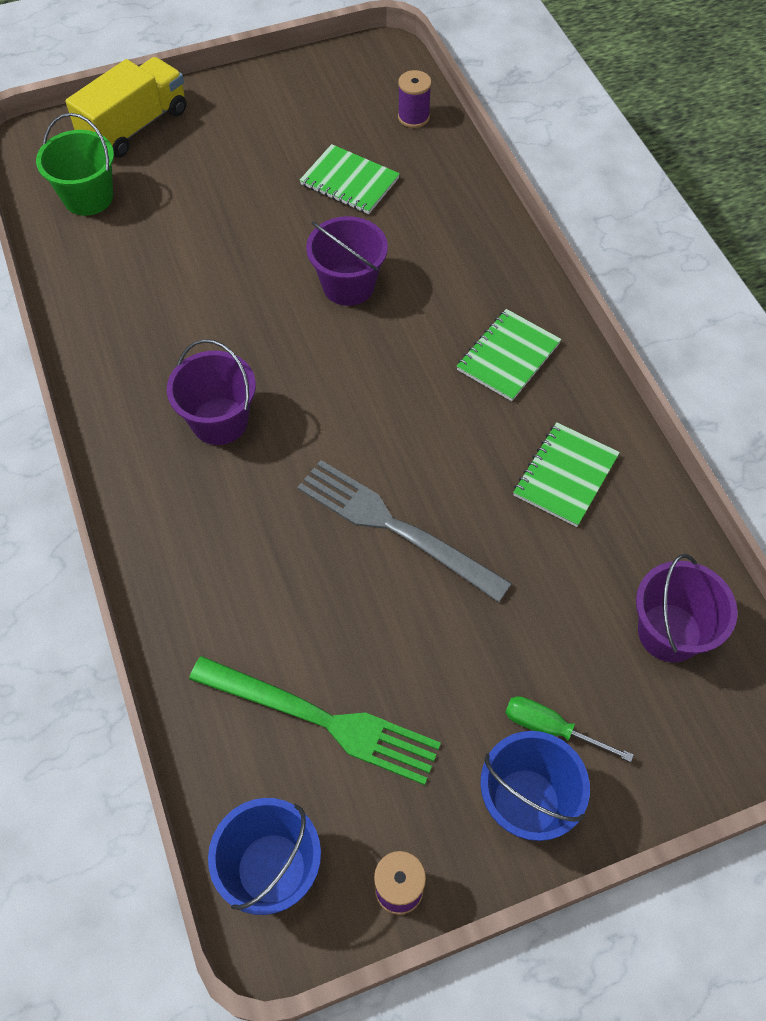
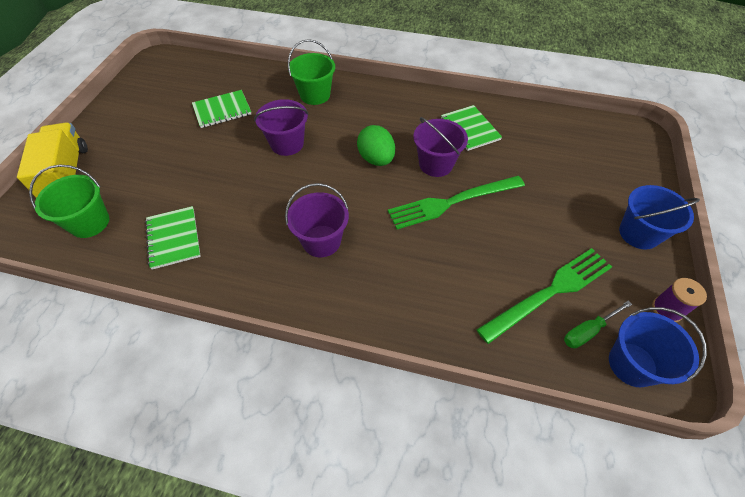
camera: 55 degrees left, 5 degrees down
grey fork [297,460,512,602] -> green fork [388,176,525,229]
purple spool [398,70,431,128] -> none
green notebook [457,309,562,401] -> green notebook moved to [145,206,201,270]
green screwdriver [505,696,634,762] -> green screwdriver moved to [564,300,632,348]
purple bucket [636,554,738,662] -> purple bucket moved to [413,117,468,177]
none -> green bucket [288,39,335,105]
none -> green egg [357,125,395,166]

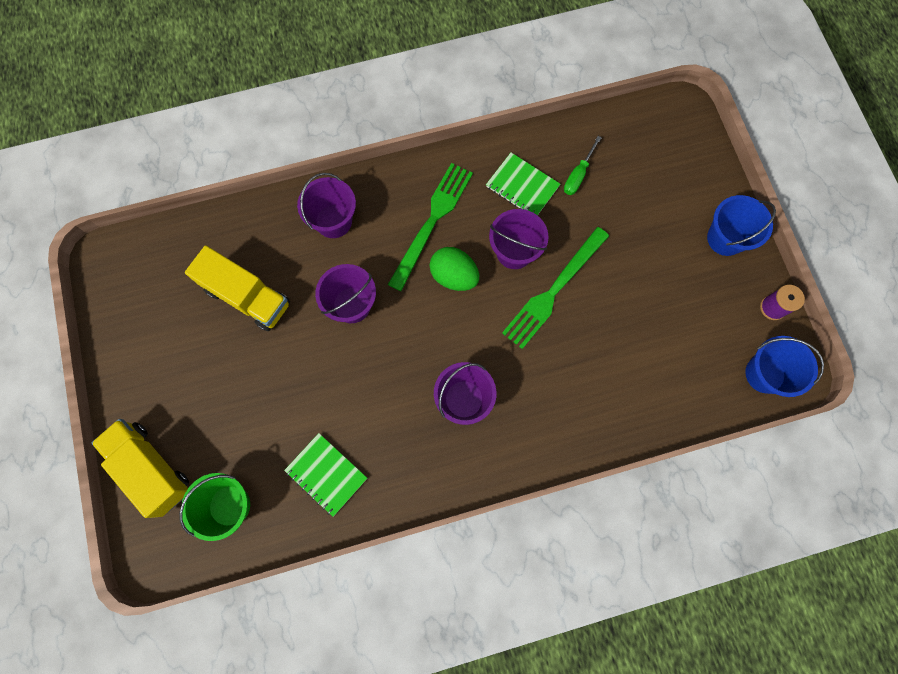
camera: 30 degrees left, 20 degrees up
green notebook [192,90,251,128] -> yellow truck [185,245,290,331]
green bucket [288,39,335,105] -> purple bucket [297,173,356,238]
green fork [476,248,612,344] -> green fork moved to [388,163,473,291]
green screwdriver [564,300,632,348] -> green screwdriver moved to [564,136,602,195]

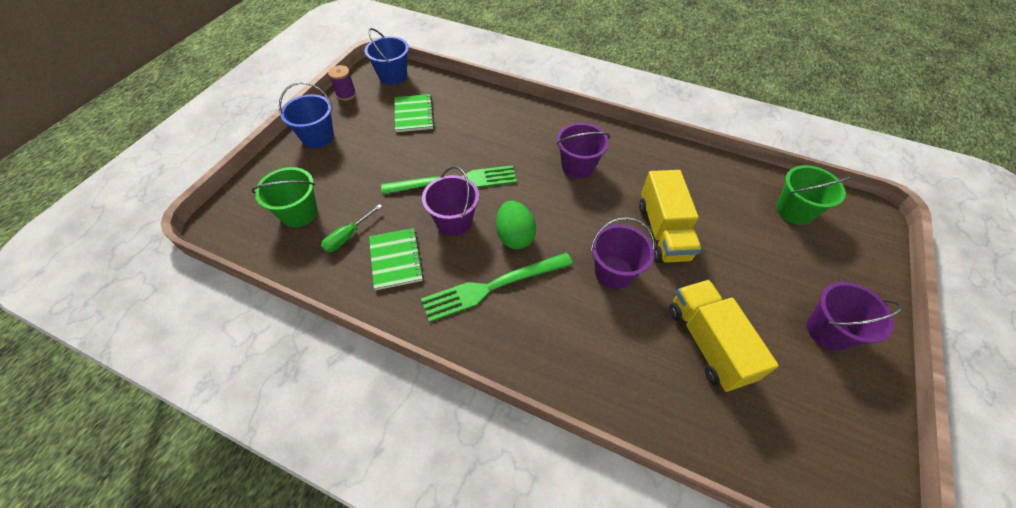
camera: 140 degrees left, 20 degrees down
yellow truck [92,419,189,518] -> yellow truck moved to [639,170,702,263]
green notebook [284,433,367,517] -> green notebook moved to [395,94,434,132]
purple bucket [297,173,356,238] -> purple bucket moved to [807,282,903,351]
green screwdriver [564,136,602,195] -> green screwdriver turned 150 degrees clockwise [321,204,382,252]
none -> green bucket [251,167,318,227]

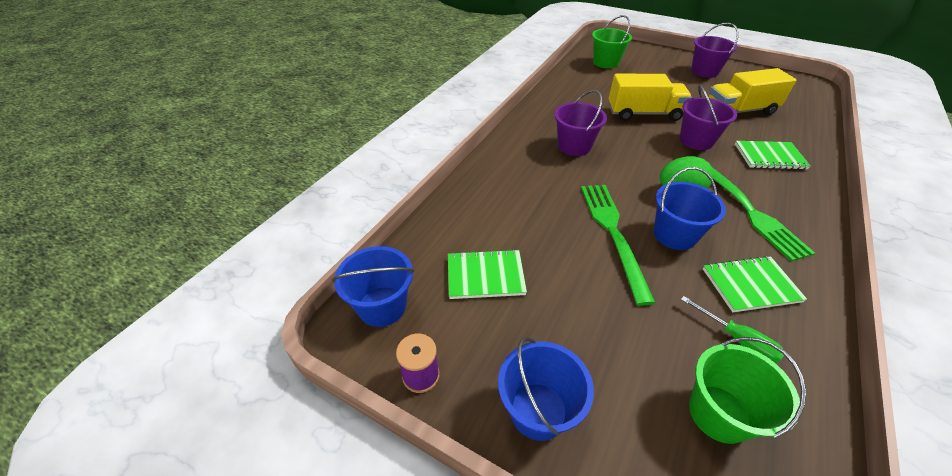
camera: 85 degrees left, 10 degrees down
purple bucket [422,166,479,236] -> blue bucket [654,167,726,250]
none -> green notebook [735,141,811,170]

